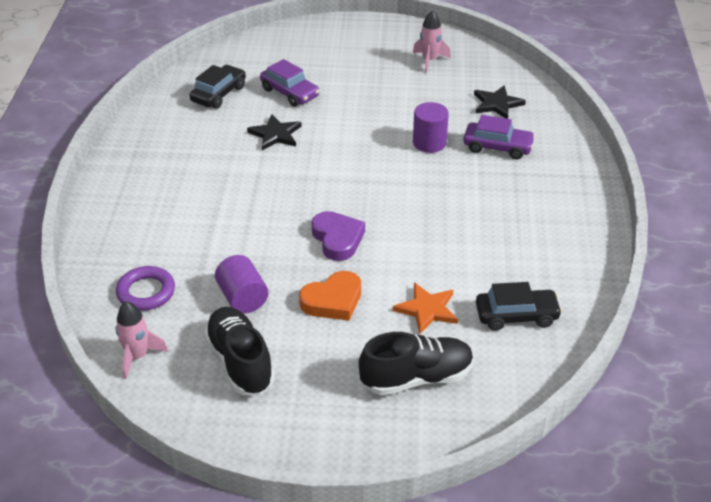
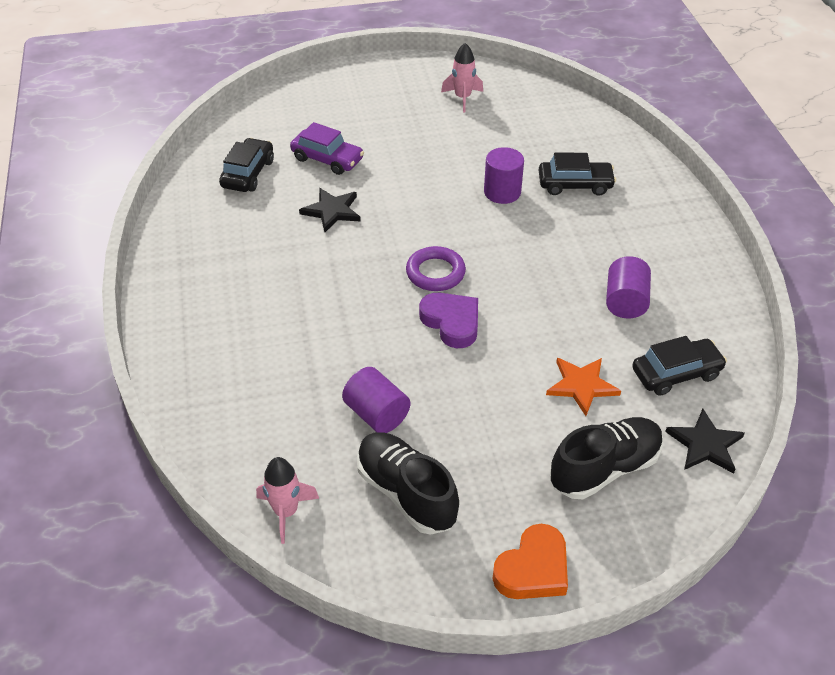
camera: 15 degrees left, 5 degrees up
purple ring [116,266,175,311] -> purple ring moved to [406,246,466,291]
orange heart [299,271,361,321] -> orange heart moved to [493,524,568,599]
purple car [463,115,535,159] -> black car [539,153,616,196]
black star [474,85,526,119] -> black star moved to [665,409,745,474]
none -> purple cylinder [606,256,651,318]

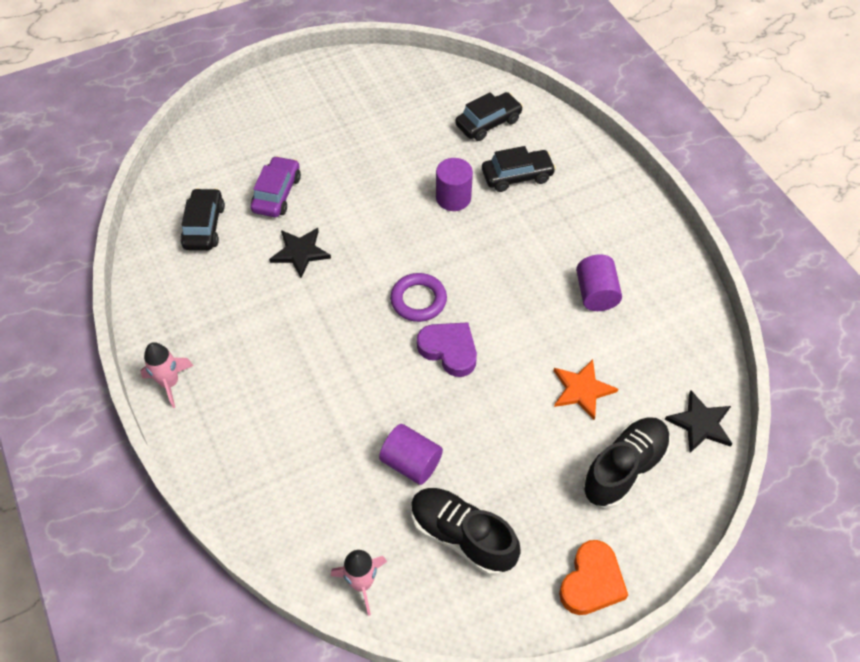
camera: 15 degrees left, 10 degrees up
purple car [290,122,364,175] -> purple car turned 90 degrees counterclockwise [251,156,301,217]
pink rocket [441,43,483,113] -> pink rocket moved to [140,342,193,408]
black car [632,336,727,396] -> black car moved to [455,92,523,141]

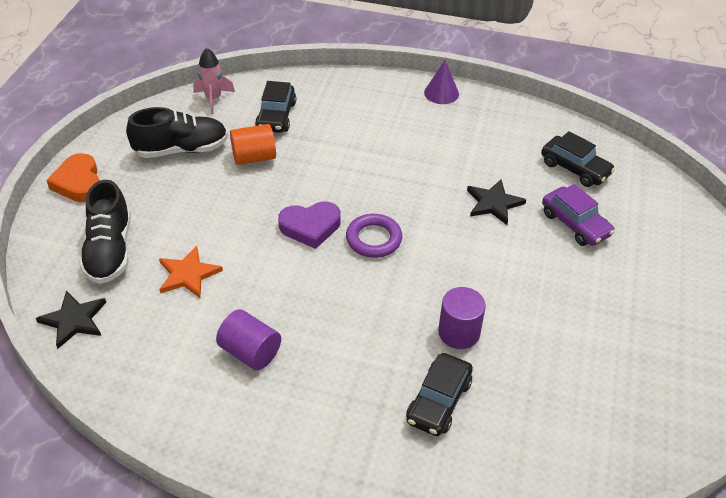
camera: 130 degrees right, 10 degrees down
pink rocket [140,342,193,408] -> purple cone [424,60,459,104]
purple cylinder [379,424,443,485] -> orange cylinder [230,124,276,165]
black car [455,92,523,141] -> black car moved to [255,81,296,133]

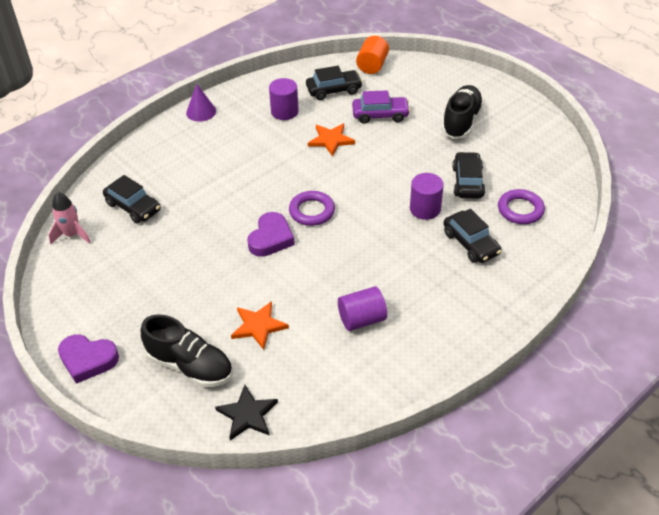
camera: 55 degrees left, 0 degrees up
orange heart [46,153,100,202] -> purple heart [58,335,119,384]
black shoe [126,107,228,158] -> black shoe moved to [442,85,484,139]
orange cylinder [230,124,276,165] -> orange cylinder moved to [356,36,389,74]
black star [467,180,526,225] -> orange star [308,123,355,157]
none -> purple cylinder [269,78,299,120]
none -> black car [452,152,485,198]
none -> purple ring [498,189,545,224]

